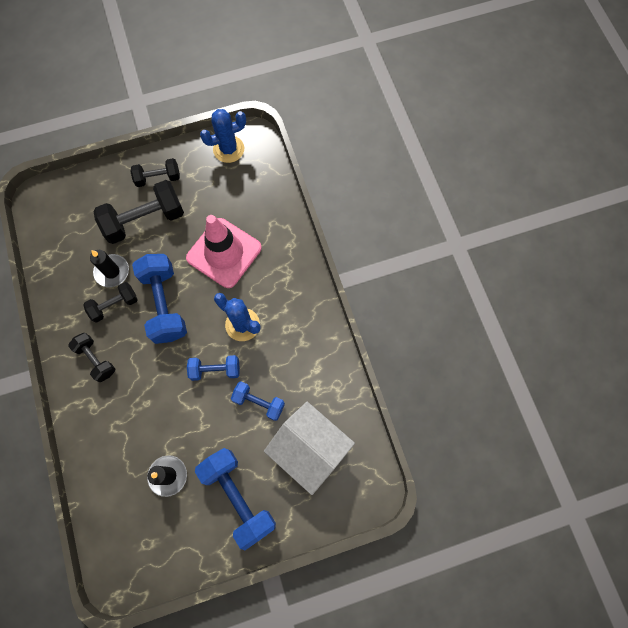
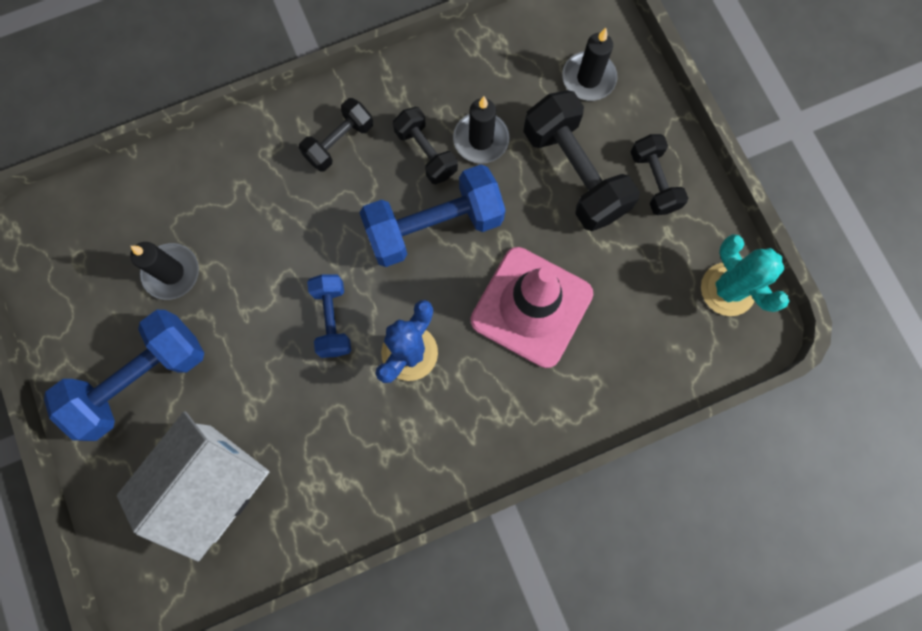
camera: 85 degrees right, 5 degrees up
blue cactus [200,109,246,163] -> turquoise cactus [701,234,789,316]
blue dumbbell [231,381,285,421] -> none
none -> black candle [562,28,618,101]

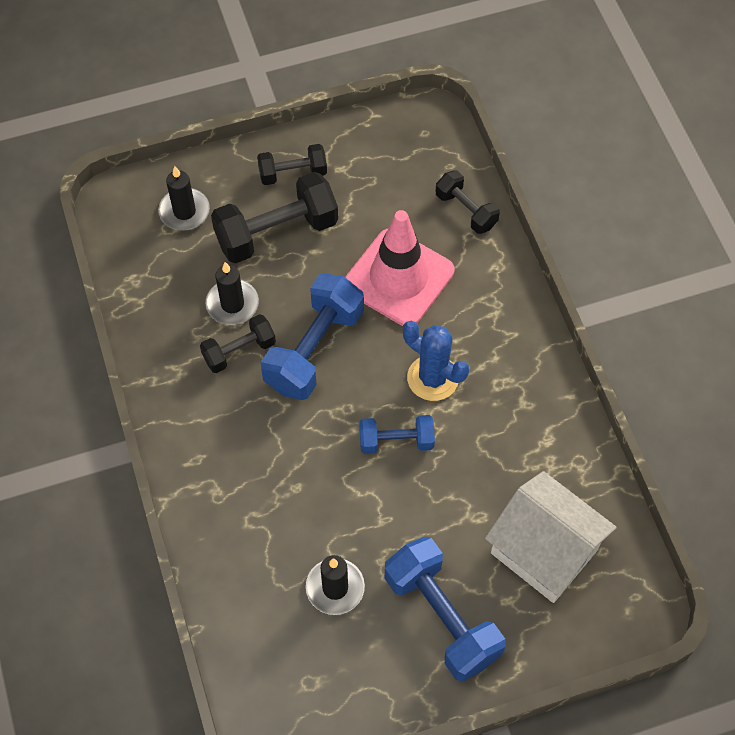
camera: 85 degrees left, 15 degrees down
black dumbbell [299,98,373,172] -> black dumbbell moved to [436,170,500,234]
blue dumbbell [359,164,506,267] -> blue dumbbell turned 45 degrees clockwise [261,274,364,400]
turquoise cactus [701,234,789,316] -> none

